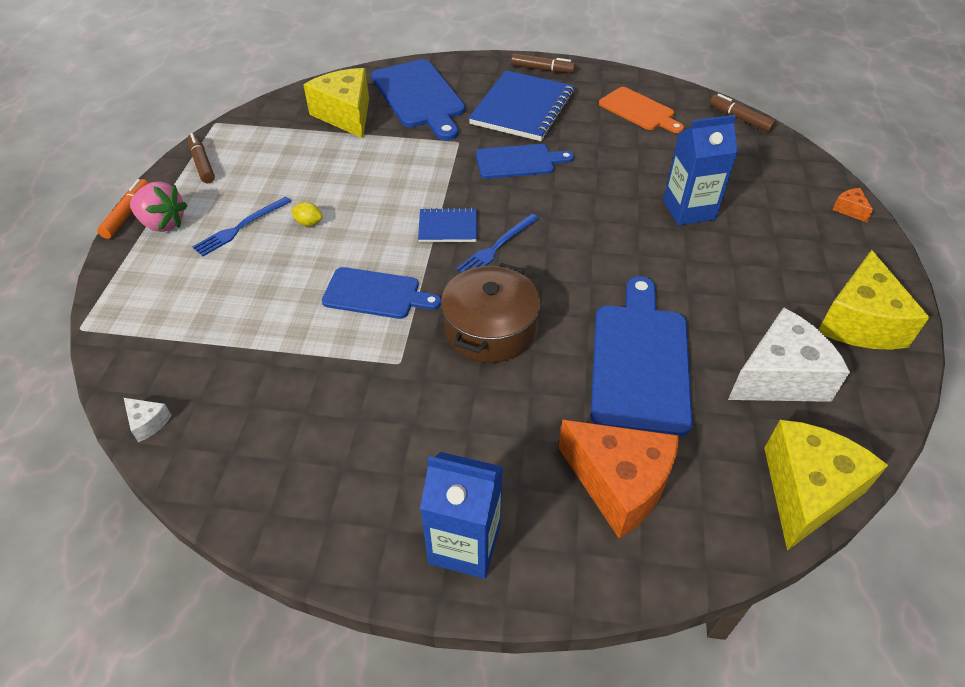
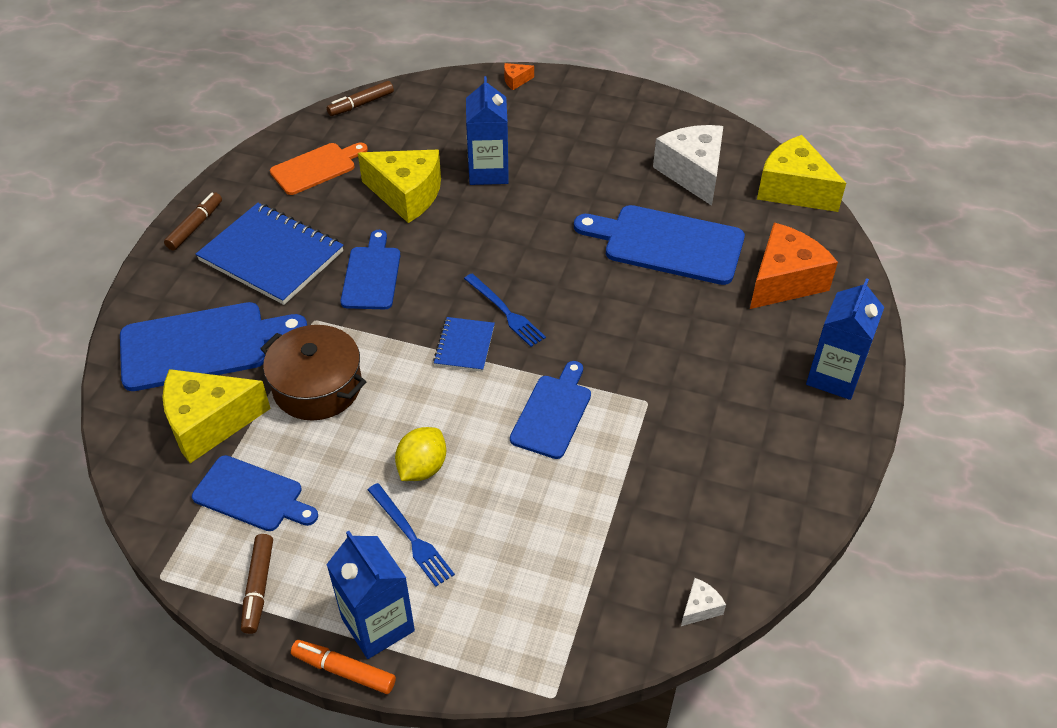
camera: 80 degrees left, 0 degrees up
pink strawberry [130,181,188,232] -> blue carton [326,531,415,659]
brown marker [187,133,215,183] -> brown marker turned 75 degrees counterclockwise [241,534,273,634]
yellow lemon [291,202,323,226] -> yellow lemon [395,427,446,481], size x1.70
brown pot [441,263,541,363] -> brown pot moved to [260,325,366,421]
yellow cheese [818,250,930,350] -> yellow cheese moved to [358,150,441,223]
none -> blue cutting board [192,455,318,531]

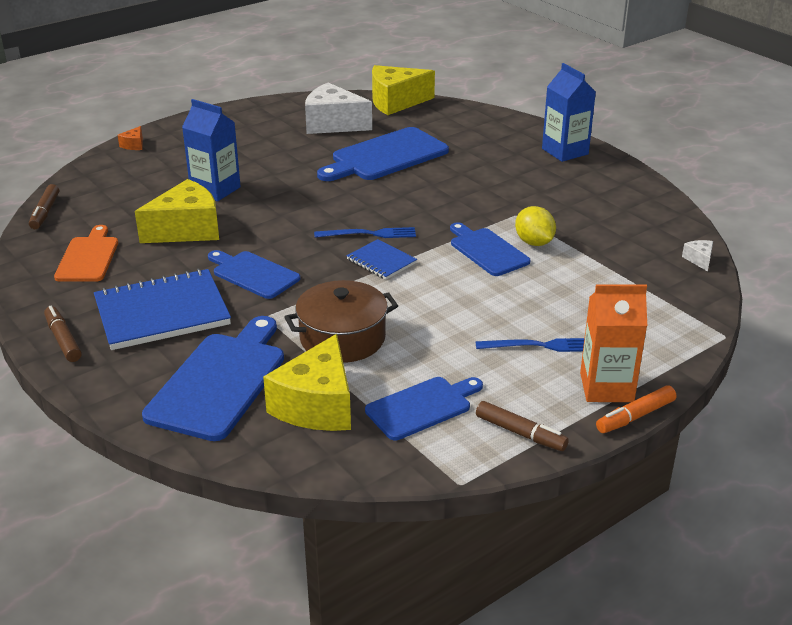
camera: 55 degrees left, 15 degrees down
blue carton [326,531,415,659] -> orange carton [580,284,647,402]
yellow lemon [395,427,446,481] -> yellow lemon moved to [515,206,556,246]
orange cheese [750,223,838,309] -> none

